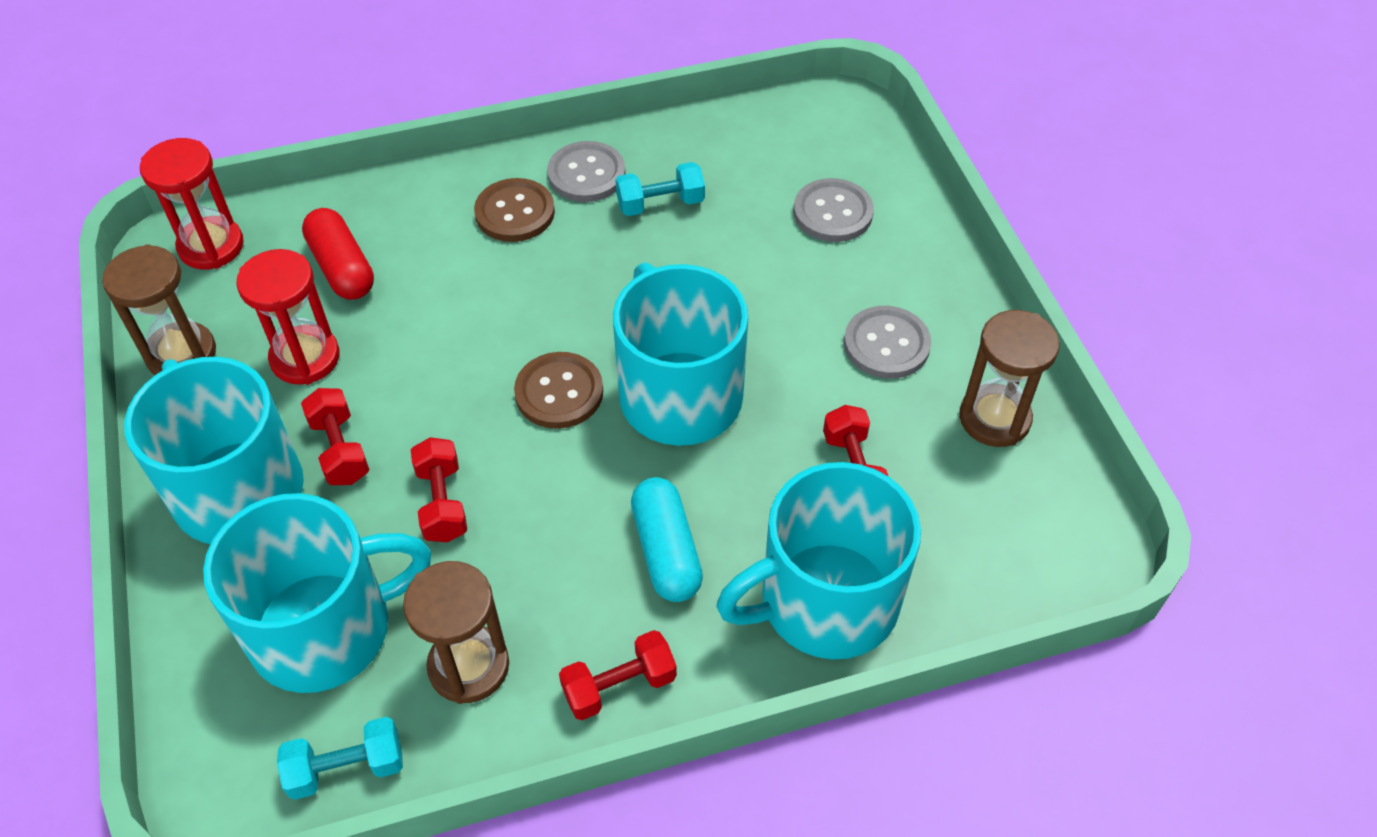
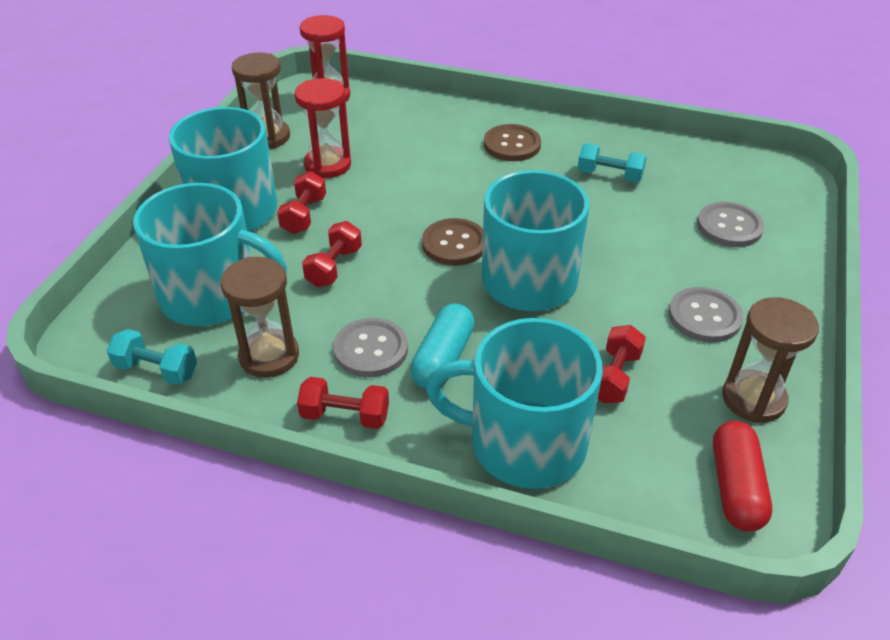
camera: 35 degrees right, 10 degrees down
red capsule [302,208,374,300] -> red capsule moved to [713,421,772,532]
grey button [547,141,626,202] -> grey button moved to [333,318,408,377]

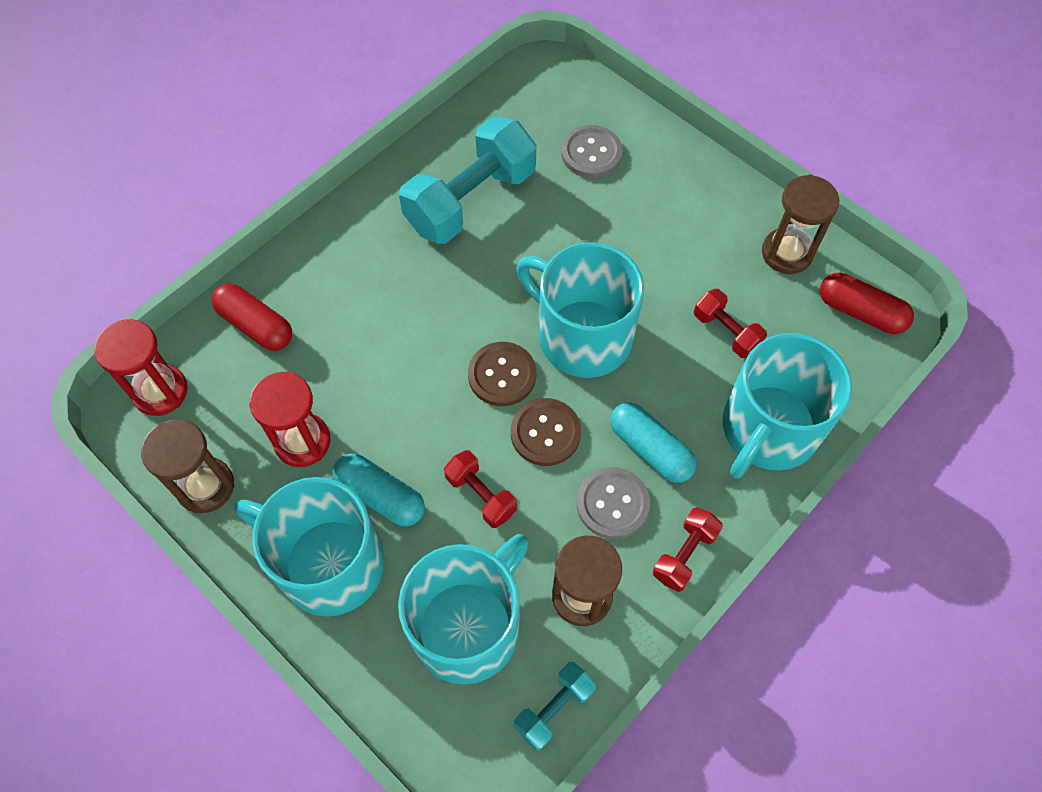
camera: 65 degrees left, 20 degrees up
red dumbbell [277,171,326,234] -> turquoise capsule [333,453,425,527]
brown button [484,124,541,161] -> brown button moved to [511,398,581,466]
turquoise dumbbell [578,143,647,183] -> turquoise dumbbell [399,116,536,244], size x2.04
grey button [669,287,743,343] -> none
none -> red capsule [212,283,292,351]

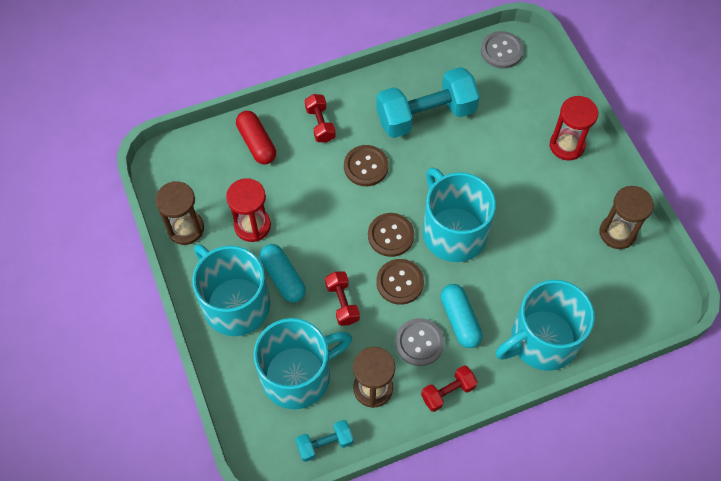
camera: 25 degrees right, 0 degrees up
red hourglass [94,319,188,416] -> red hourglass moved to [550,96,598,161]
grey button [561,125,623,178] -> grey button moved to [481,31,524,69]
red dumbbell [694,289,767,358] -> red dumbbell moved to [305,94,336,143]
red capsule [820,273,914,334] -> none
none -> brown button [344,145,389,186]

